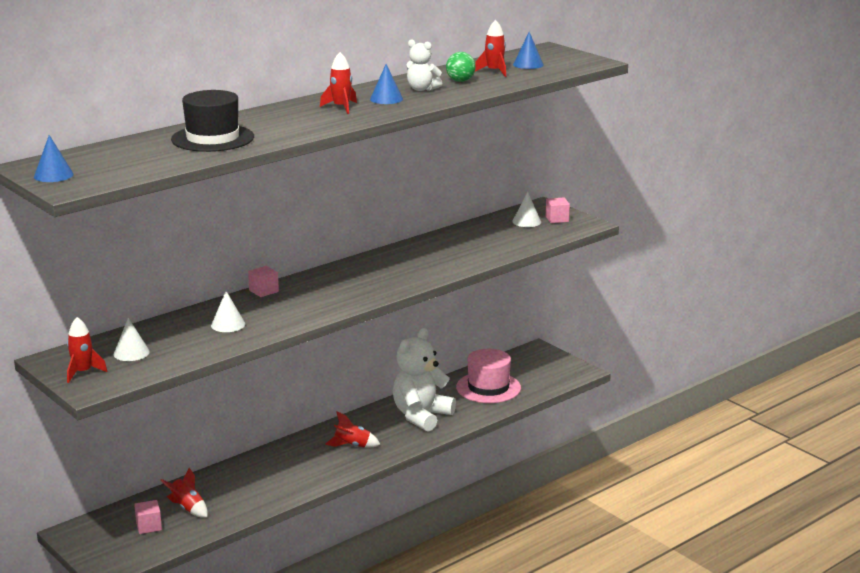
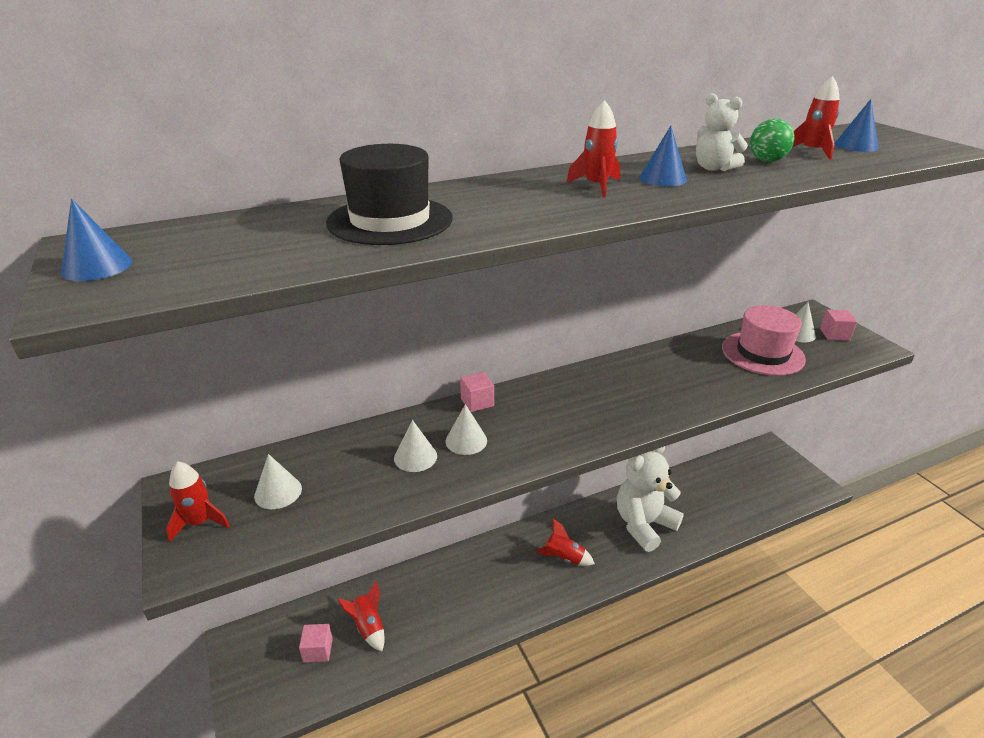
camera: 15 degrees right, 10 degrees up
pink hat [456,349,521,403] -> pink hat moved to [722,305,806,376]
none -> white cone [446,404,487,455]

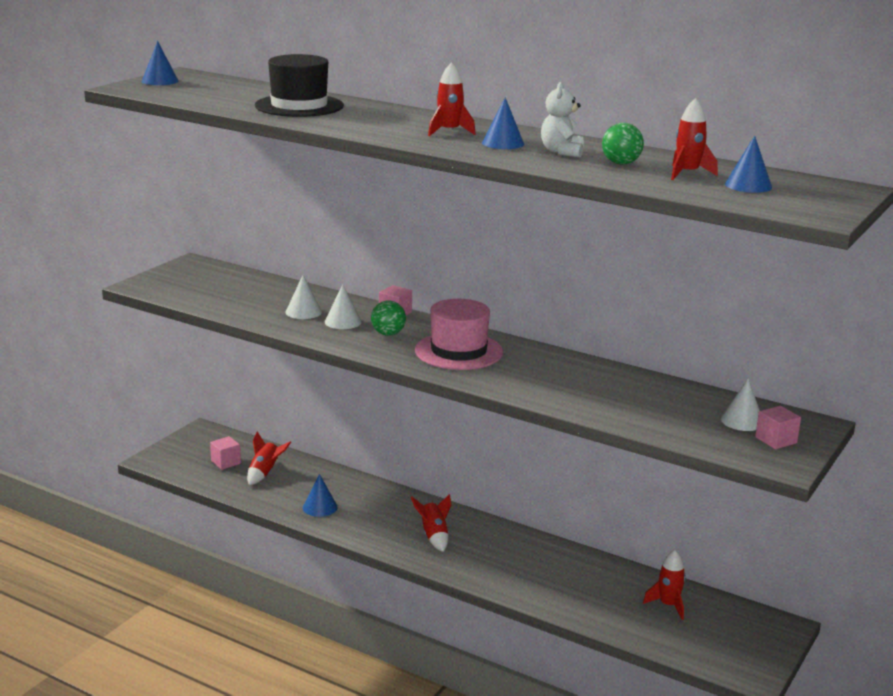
camera: 55 degrees right, 10 degrees down
red rocket [166,461,230,542] -> red rocket moved to [643,550,686,620]
white cone [254,454,302,509] -> none
white teddy bear [617,446,684,552] -> none
pink hat [722,305,806,376] -> pink hat moved to [415,299,503,370]
none -> blue cone [303,474,337,517]
none -> green ball [371,300,406,336]

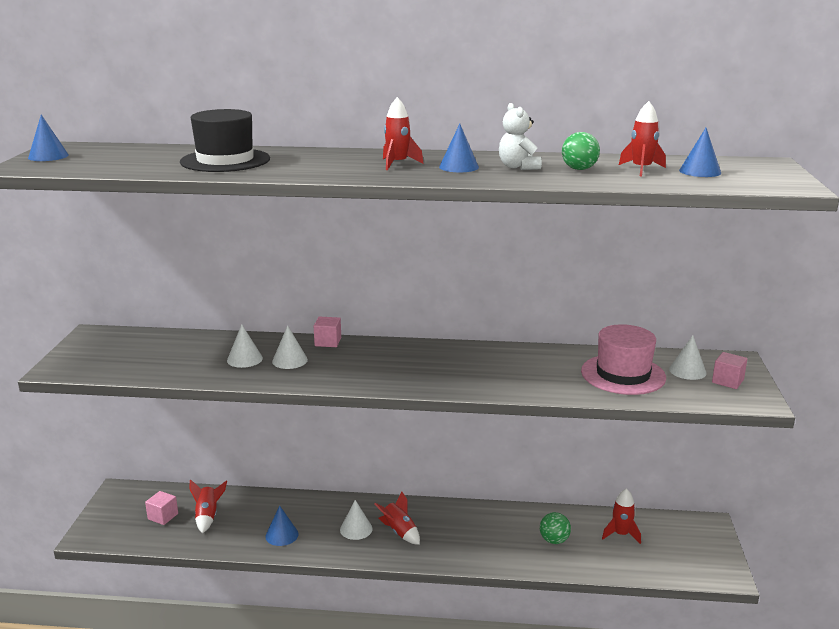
camera: 25 degrees left, 0 degrees up
green ball [371,300,406,336] -> green ball moved to [540,512,571,544]
pink hat [415,299,503,370] -> pink hat moved to [581,324,666,395]
none -> white cone [340,500,373,540]

